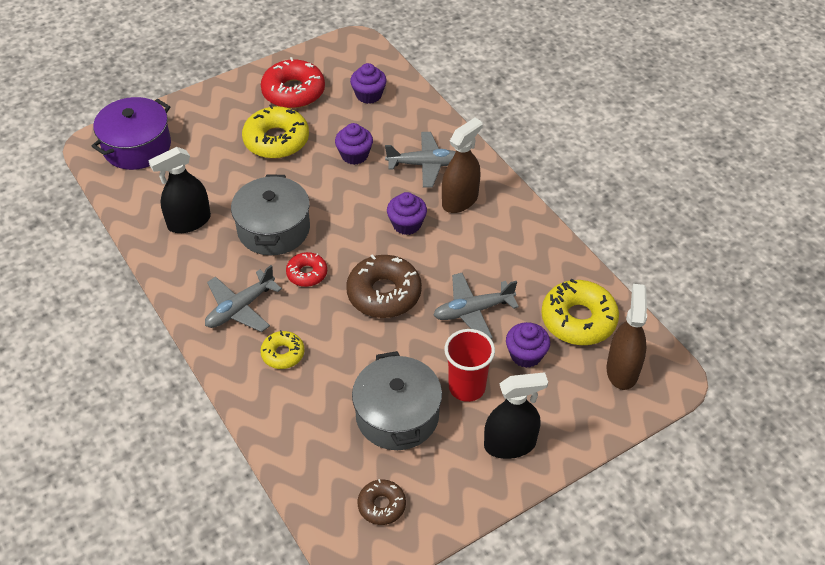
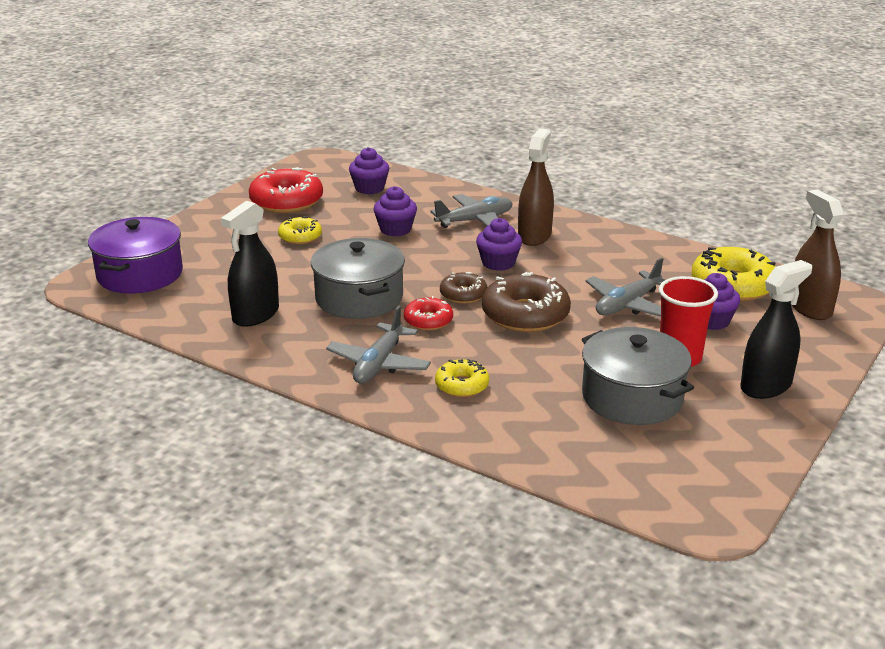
camera: 25 degrees left, 20 degrees down
yellow donut [242,105,309,159] -> yellow donut [278,216,322,244], size x0.56
brown donut [358,479,406,525] -> brown donut moved to [440,272,487,304]

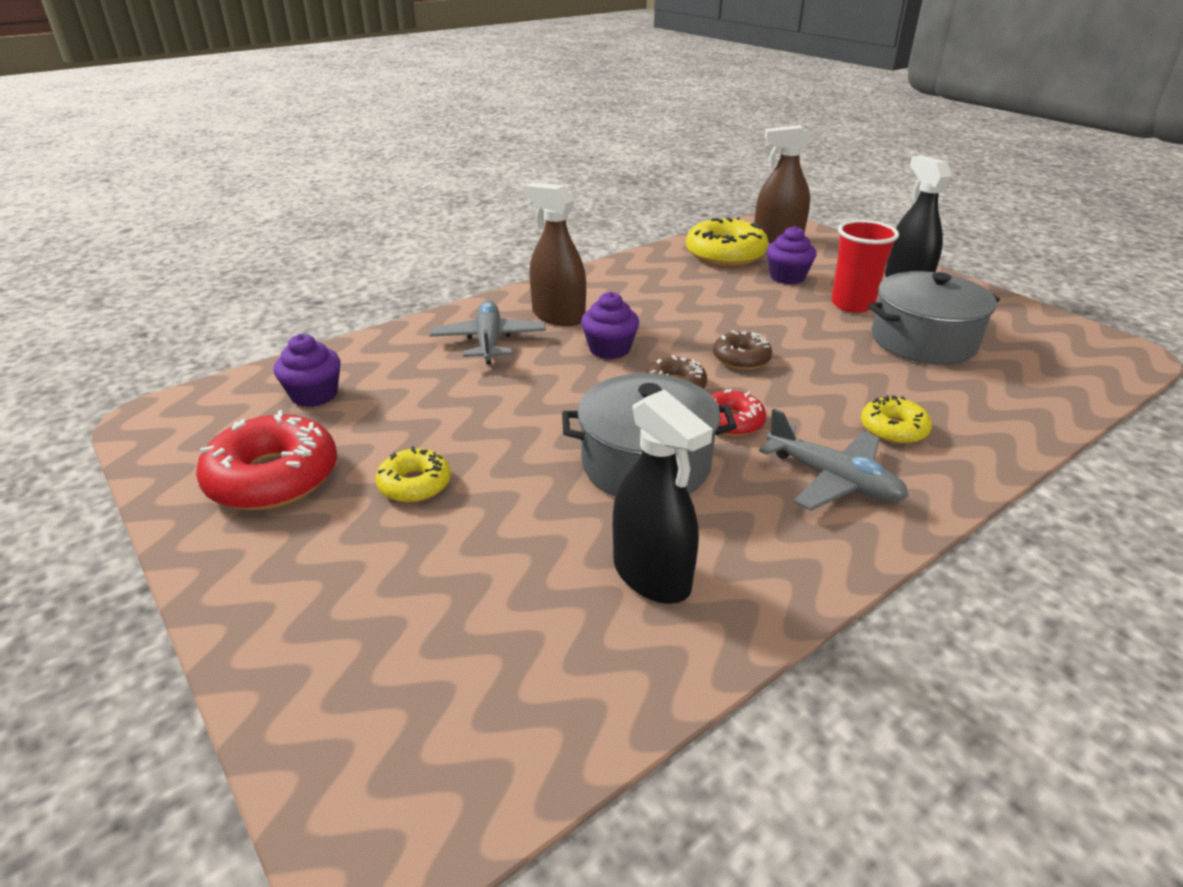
camera: 70 degrees left, 5 degrees up
purple pot [88,217,183,294] -> none
purple cupcake [373,186,417,236] -> none
brown donut [482,272,571,332] -> brown donut [713,330,772,370], size x0.56
grey plane [585,258,665,317] -> none

